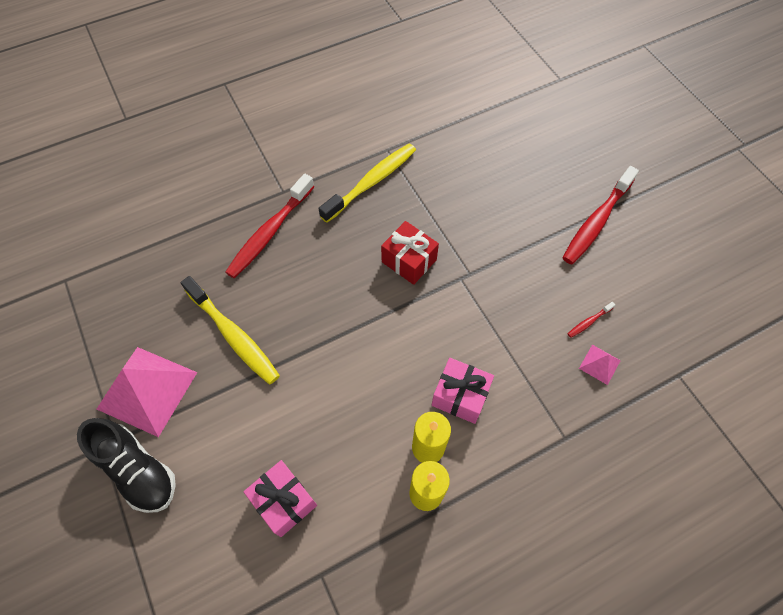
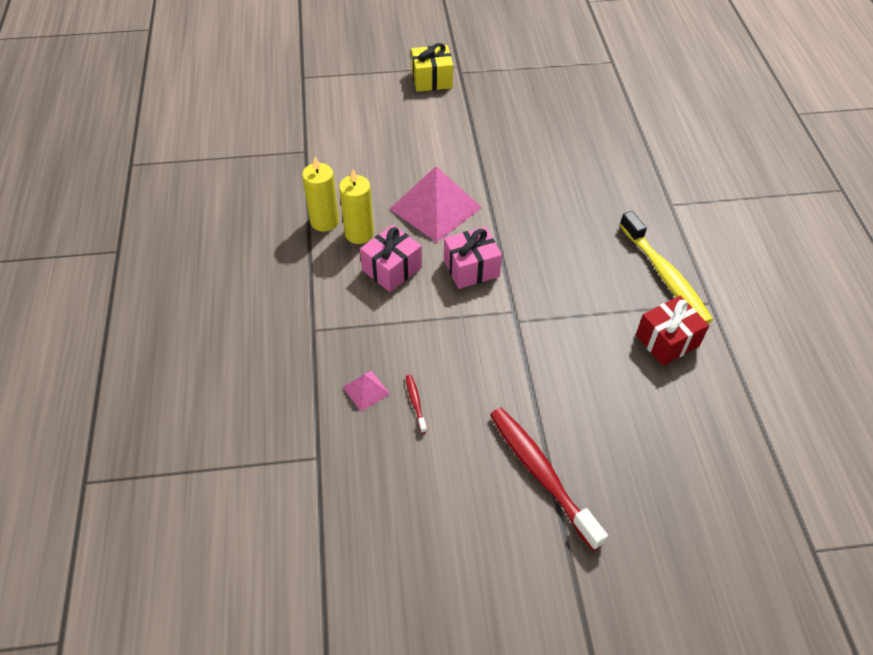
camera: 110 degrees right, 10 degrees down
black shoe [77,418,176,513] -> yellow gift [411,43,453,92]
pink pyramid [97,347,197,437] -> pink pyramid moved to [390,166,482,242]
yellow toothbrush [181,276,280,384] -> none
red toothbrush [225,174,314,278] -> none
pink gift [243,460,317,537] -> pink gift moved to [444,227,502,289]
red gift [381,221,439,285] -> red gift moved to [636,296,709,366]

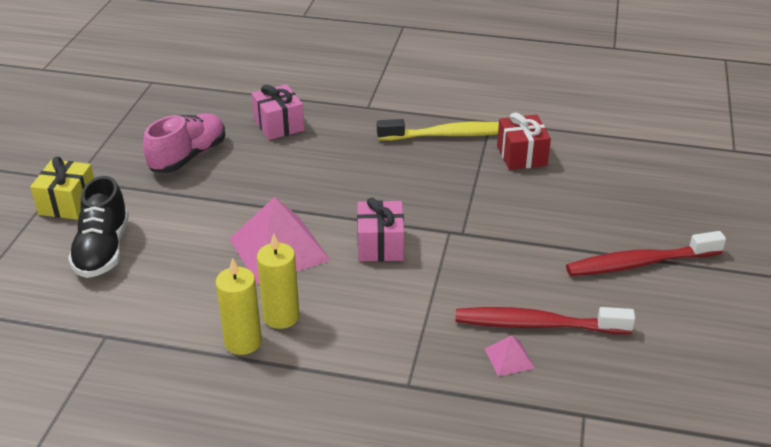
camera: 70 degrees left, 15 degrees down
pink gift [360,225,422,292] -> pink gift moved to [251,84,304,140]
red toothbrush [406,375,427,433] -> red toothbrush [456,307,635,334], size x2.41
none -> black shoe [68,176,129,278]
none -> pink shoe [143,113,225,173]

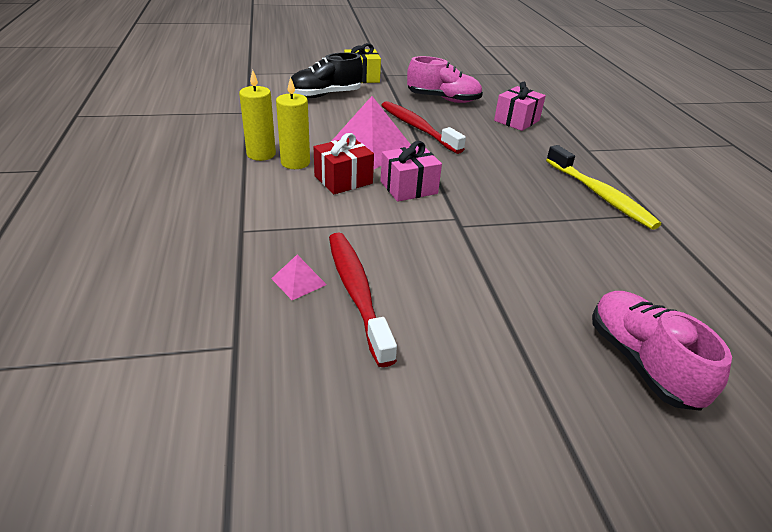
camera: 65 degrees right, 0 degrees up
red gift [497,112,551,170] -> red gift moved to [314,133,374,194]
red toothbrush [566,231,726,276] -> red toothbrush moved to [381,101,466,154]
none -> pink shoe [592,291,732,411]

